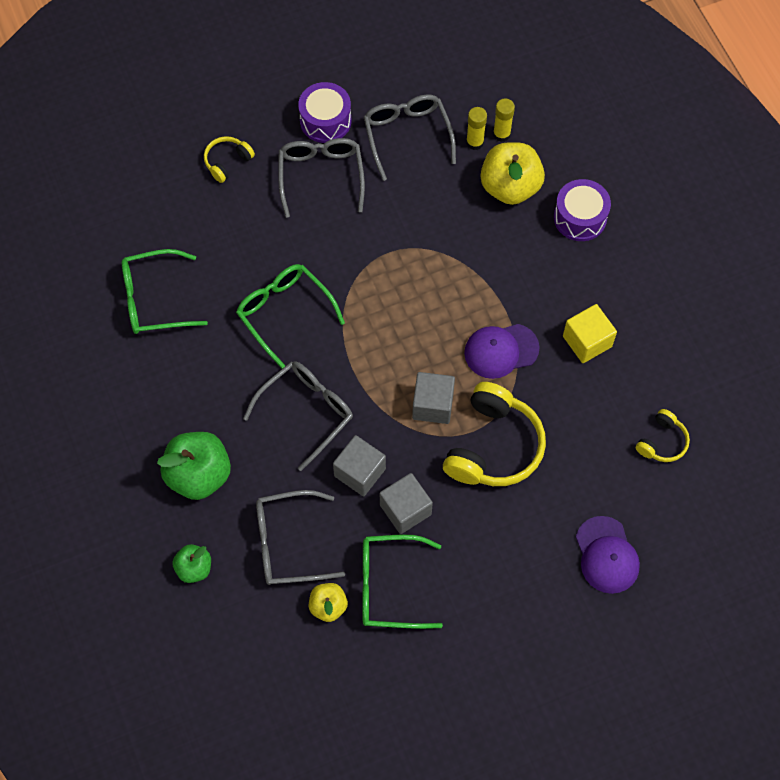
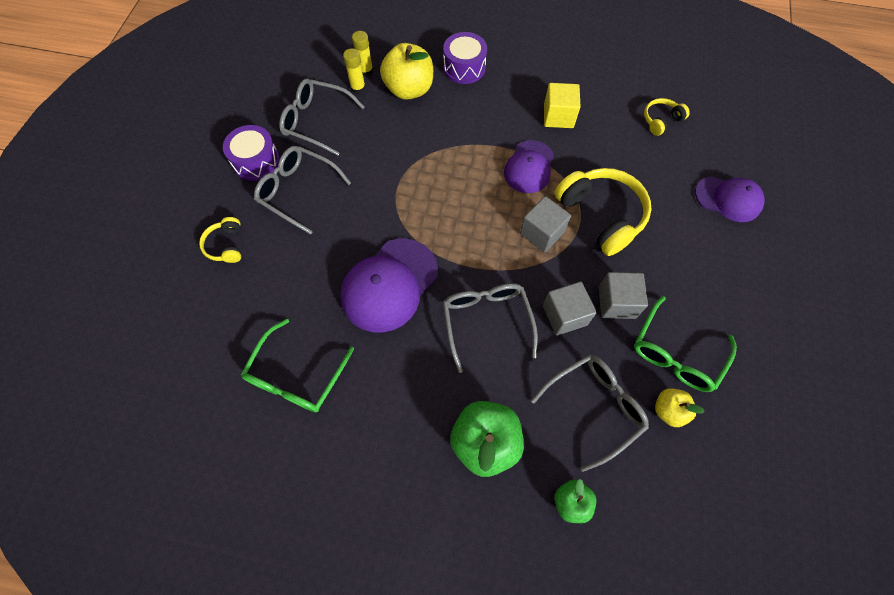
camera: 55 degrees left, 0 degrees up
green glasses [236,264,345,369] -> purple cap [340,239,438,333]
grey glasses [256,490,345,585] -> grey glasses turned 150 degrees counterclockwise [531,354,649,472]
yellow headphones [636,409,690,462] -> yellow headphones turned 105 degrees counterclockwise [644,98,690,136]

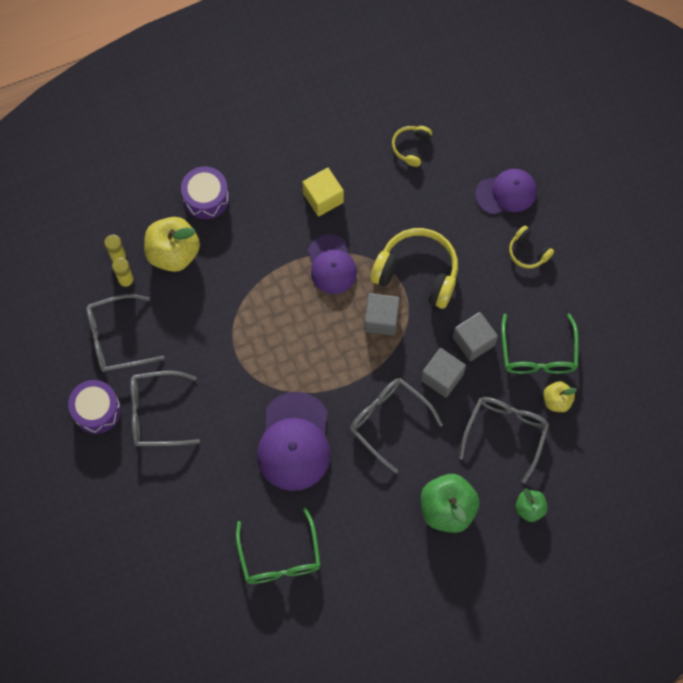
camera: 35 degrees left, 5 degrees up
yellow headphones [199,217,241,263] -> yellow headphones moved to [509,226,554,269]

